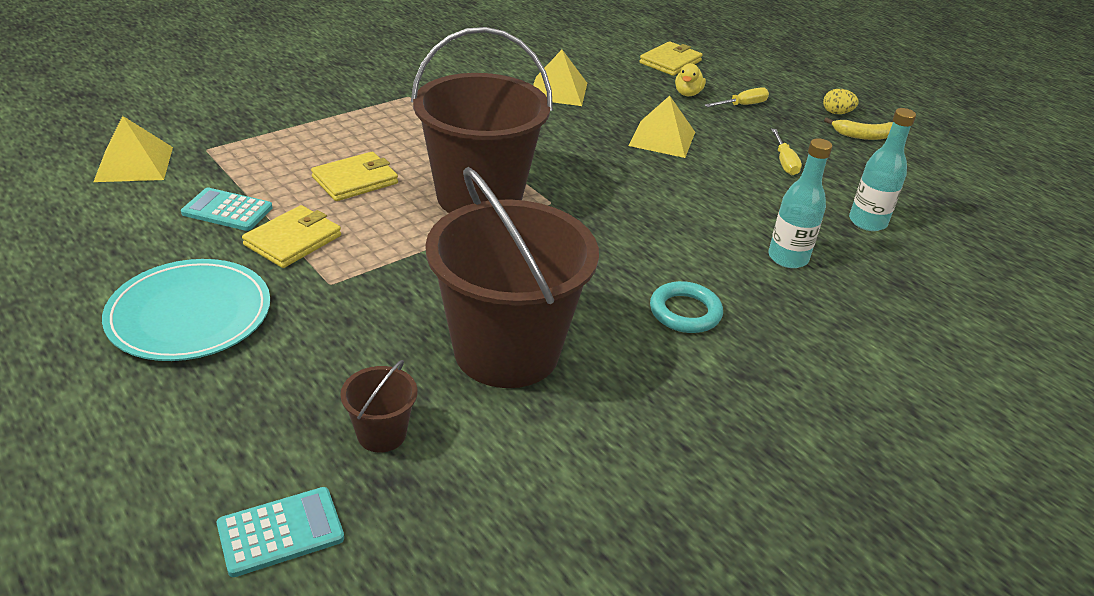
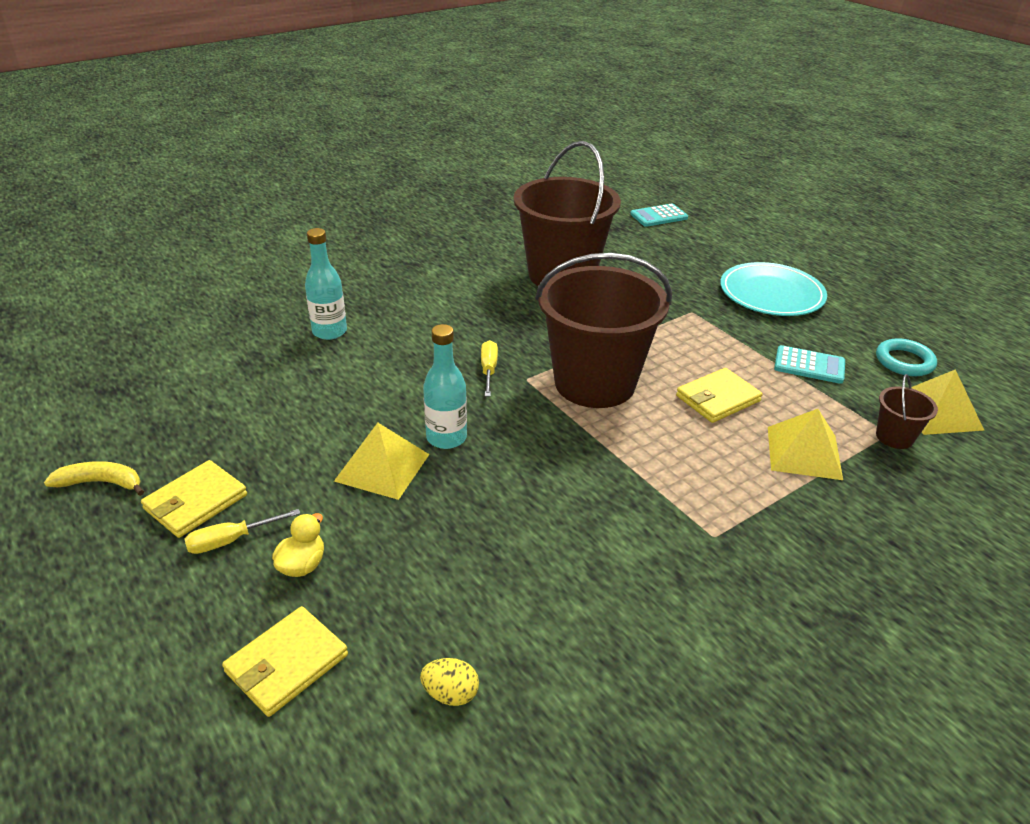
camera: 175 degrees left, 0 degrees up
yellow wallet [242,205,341,268] -> yellow wallet moved to [141,460,247,538]
brown bucket [340,360,418,452] -> brown bucket moved to [876,374,938,449]
yellow pyramid [533,50,587,106] -> yellow pyramid moved to [768,409,843,480]
turquoise ring [650,281,723,333] -> turquoise ring moved to [876,338,937,376]
yellow screwdriver [771,129,802,175] -> yellow screwdriver moved to [481,340,498,396]
yellow egg [823,89,859,114] -> yellow egg moved to [420,658,479,706]
turquoise bottle [849,108,916,231] -> turquoise bottle moved to [423,324,467,449]

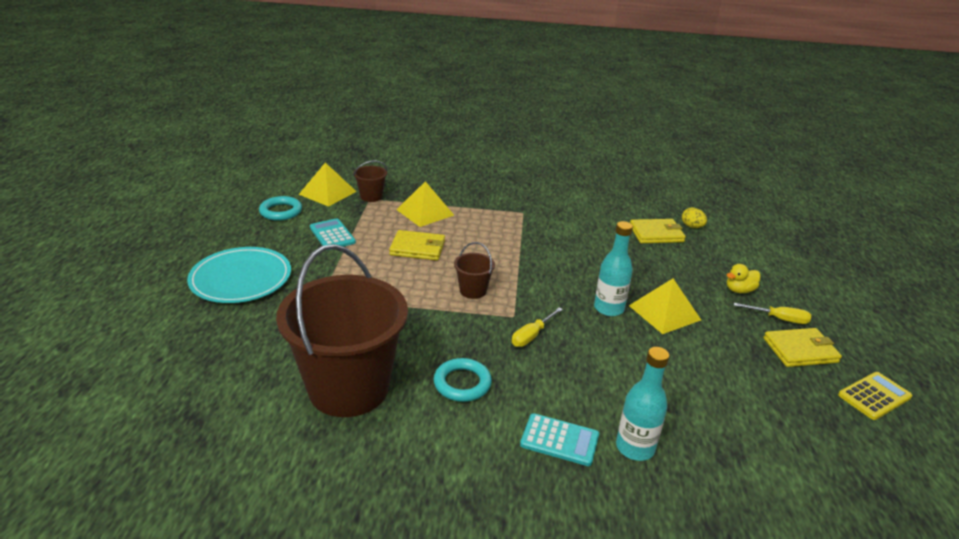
camera: 140 degrees left, 5 degrees down
yellow banana [44,461,144,496] -> yellow calculator [838,372,912,420]
yellow wallet [222,606,348,717] -> yellow wallet moved to [630,219,686,243]
brown bucket [536,253,672,408] -> brown bucket [454,242,495,299], size x0.41
turquoise calculator [630,204,688,227] -> turquoise calculator moved to [520,413,599,466]
none -> turquoise ring [434,358,492,402]

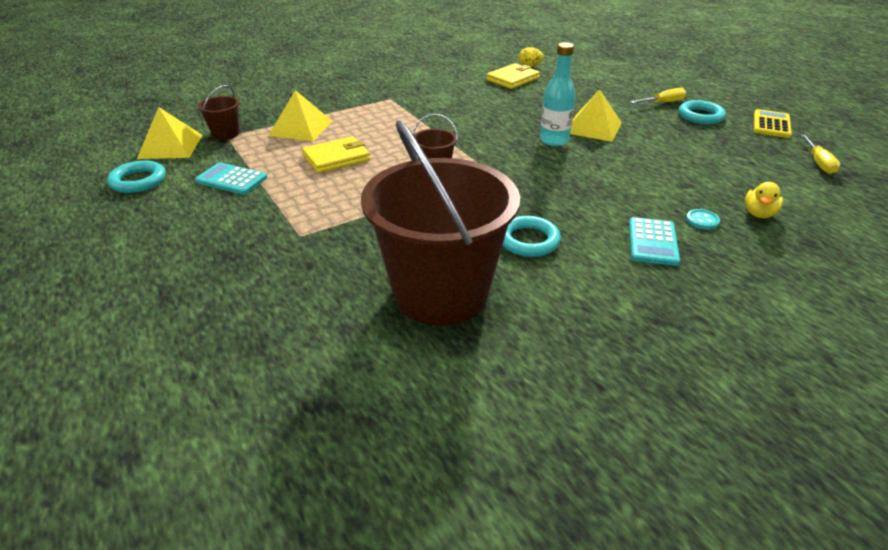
camera: 35 degrees left, 5 degrees up
turquoise plate [187,247,291,303] -> none
yellow screwdriver [512,307,563,347] -> yellow screwdriver moved to [801,134,840,174]
turquoise calculator [520,413,599,466] -> turquoise calculator turned 120 degrees clockwise [629,217,680,266]
turquoise bottle [616,347,669,461] -> turquoise button [686,209,720,230]
yellow duck [726,264,761,293] -> yellow duck moved to [745,182,783,218]
yellow wallet [763,328,842,367] -> turquoise ring [679,100,726,124]

